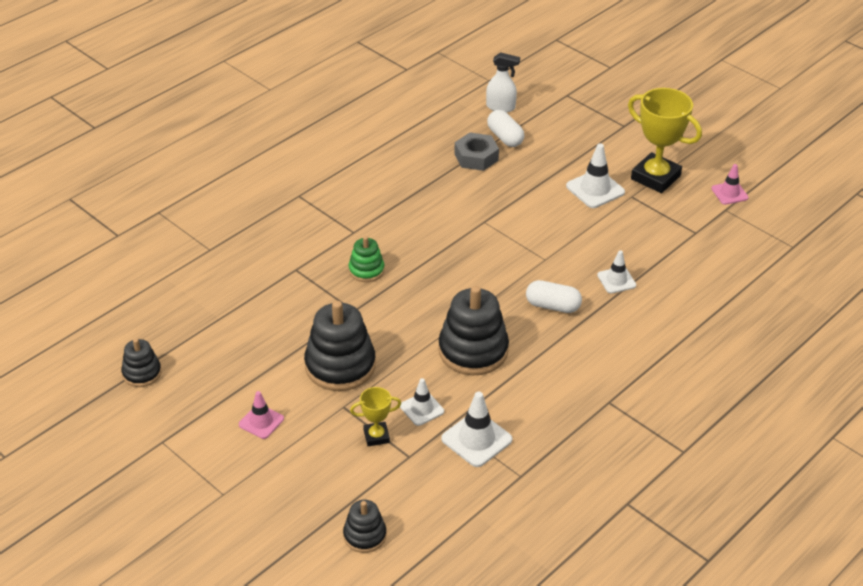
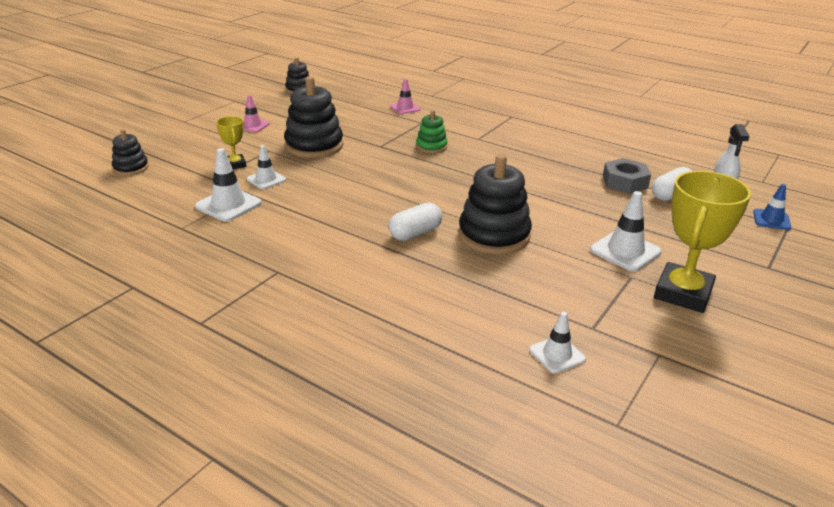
camera: 80 degrees right, 10 degrees down
black stacking toy [438,286,509,375] -> black stacking toy moved to [459,154,532,255]
white capsule [526,280,582,313] -> white capsule turned 45 degrees clockwise [389,203,442,241]
white traffic cone [597,250,636,293] -> white traffic cone moved to [529,312,586,374]
pink traffic cone [711,164,749,205] -> pink traffic cone moved to [390,79,421,114]
none -> blue traffic cone [753,184,791,230]

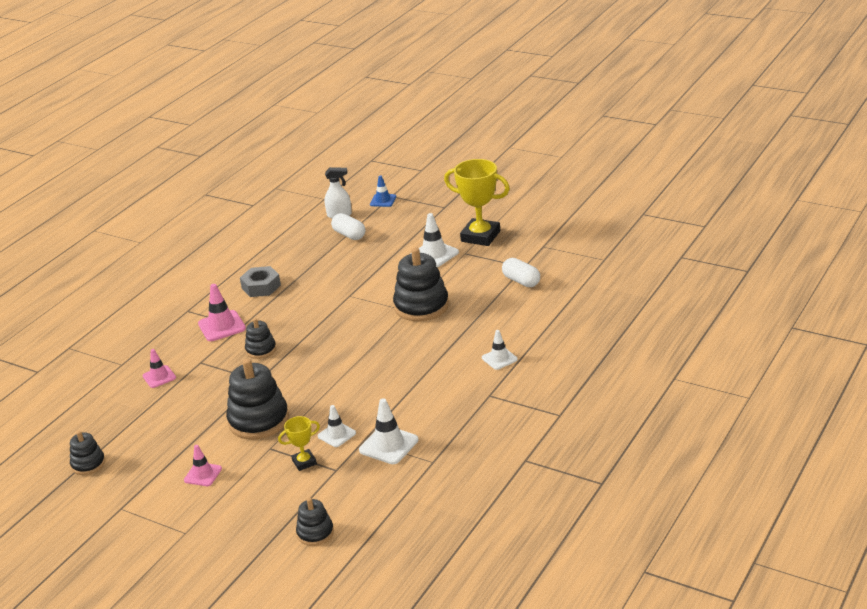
camera: 90 degrees left, 0 degrees up
white capsule [389,203,442,241] -> white capsule moved to [502,258,540,287]
green stacking toy [416,110,448,153] -> black stacking toy [245,318,276,359]
white traffic cone [529,312,586,374] -> white traffic cone moved to [482,330,518,370]
grey nut [603,158,651,194] -> grey nut moved to [240,266,281,297]
none -> pink traffic cone [198,284,246,341]

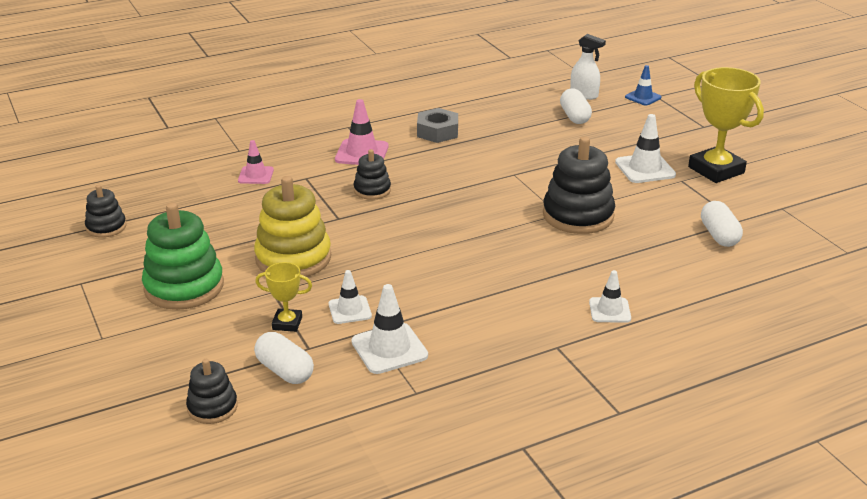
camera: 30 degrees right, 0 degrees up
pink traffic cone [184,445,222,486] -> green stacking toy [142,202,224,310]
black stacking toy [226,358,289,440] -> yellow stacking toy [254,176,331,277]
none -> white capsule [254,332,314,384]

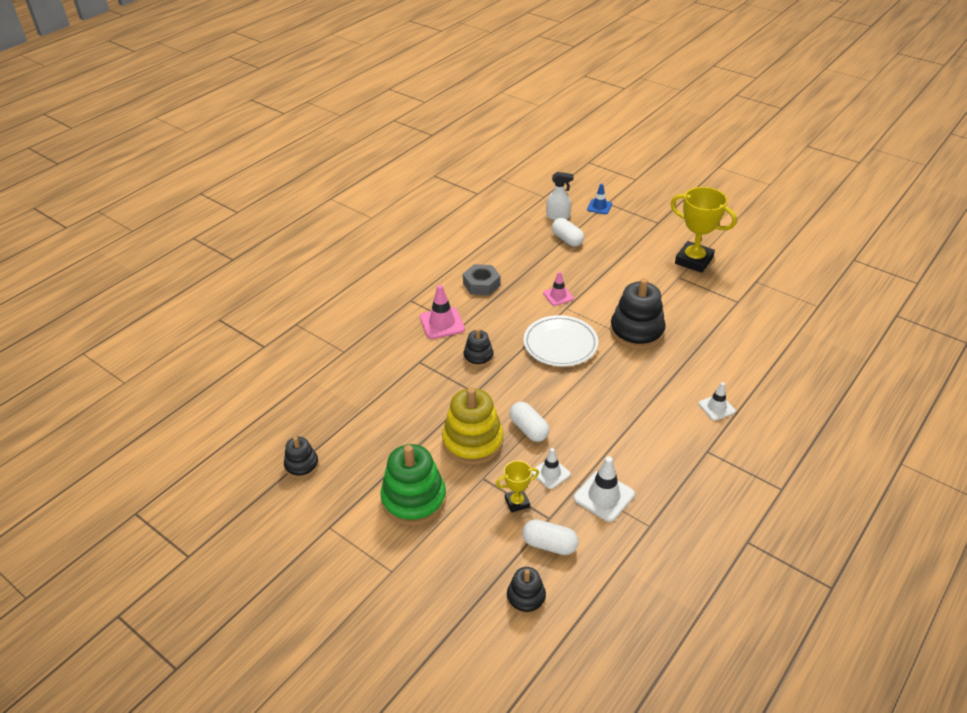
camera: 25 degrees left, 10 degrees up
pink traffic cone [238,140,274,184] -> pink traffic cone moved to [543,271,574,306]
white traffic cone [615,114,676,183] -> none
white capsule [701,201,743,247] -> white capsule moved to [509,402,549,442]
none -> white plate [523,315,598,367]

